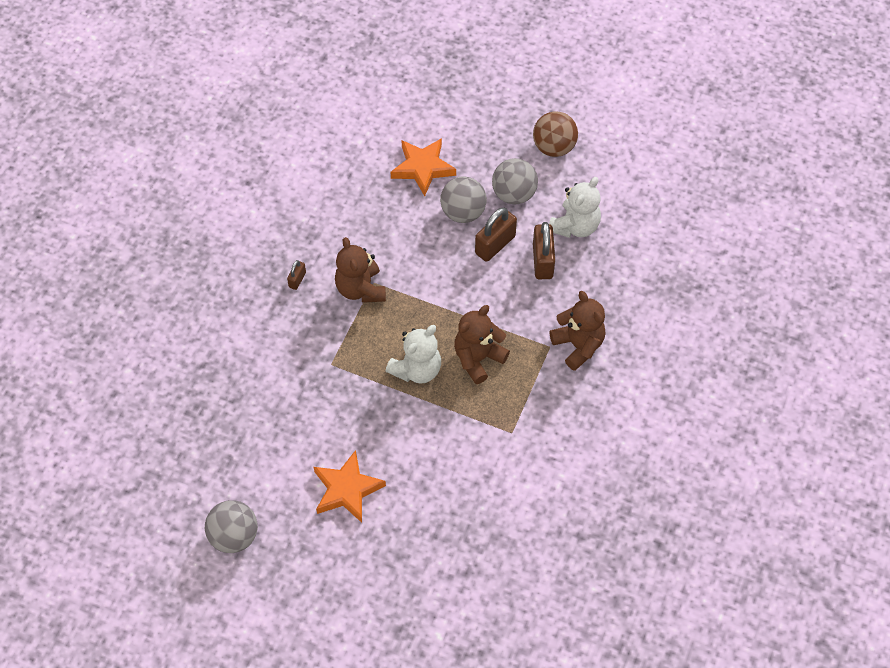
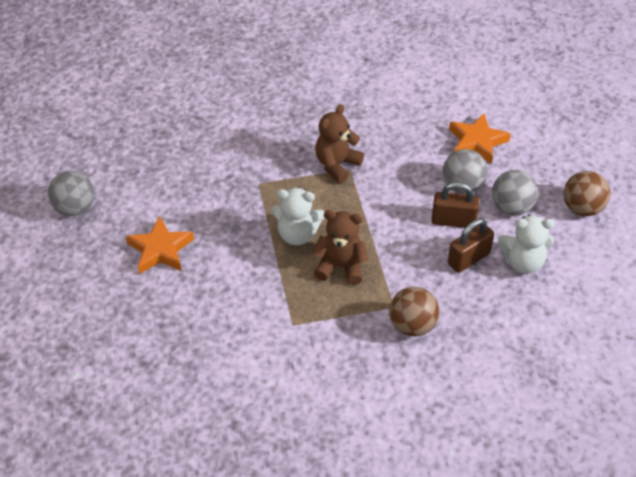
camera: 55 degrees right, 10 degrees down
brown padlock [287,260,306,290] -> none
brown teddy bear [550,291,605,371] -> brown ball [389,287,439,336]

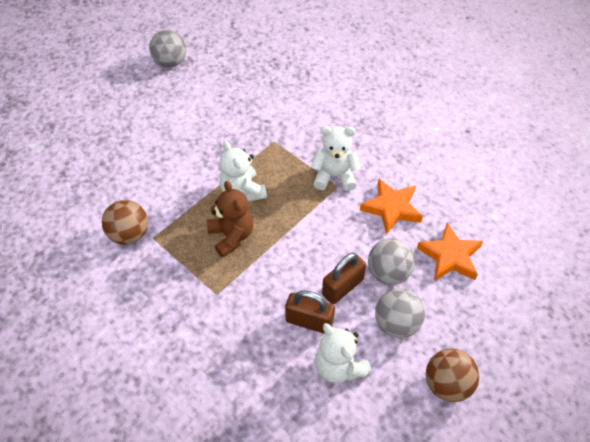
camera: 55 degrees right, 5 degrees up
orange star [126,216,194,274] -> orange star moved to [360,179,423,235]
brown teddy bear [315,104,364,183] -> white teddy bear [311,126,361,191]
brown ball [389,287,439,336] -> brown ball moved to [102,200,148,245]
brown padlock [431,182,479,228] -> brown padlock turned 75 degrees clockwise [322,253,366,304]

